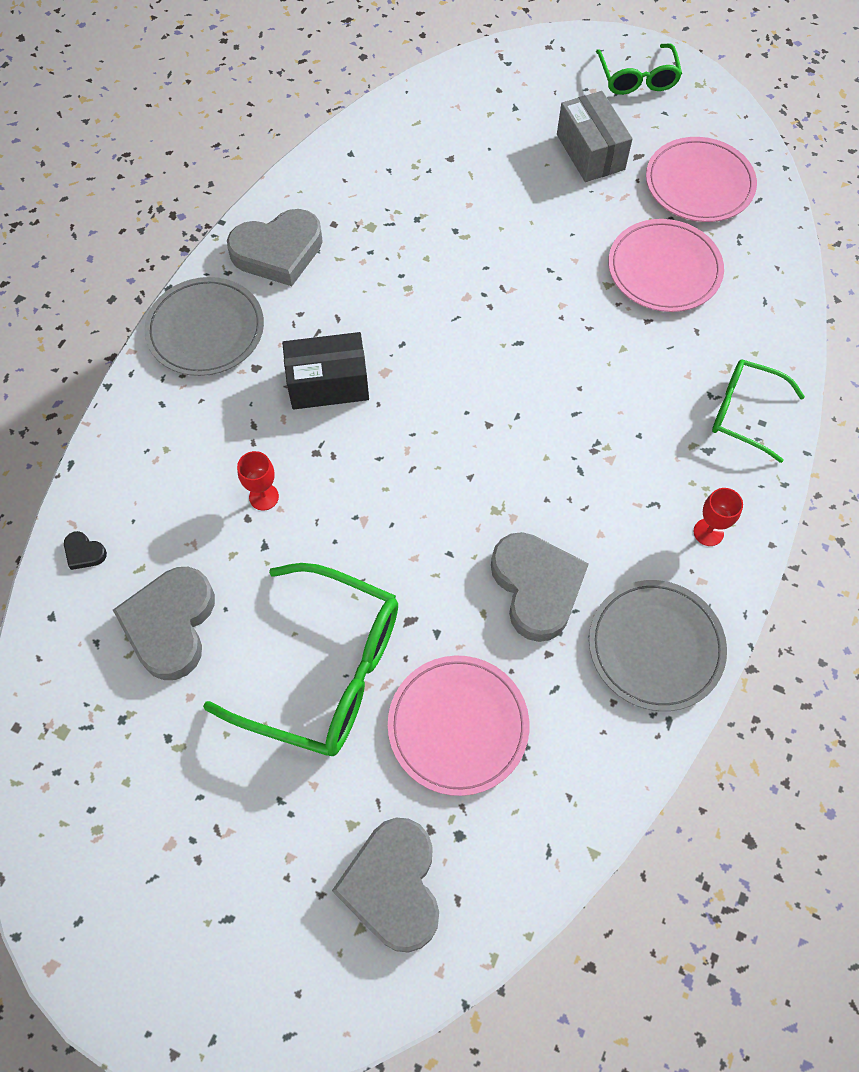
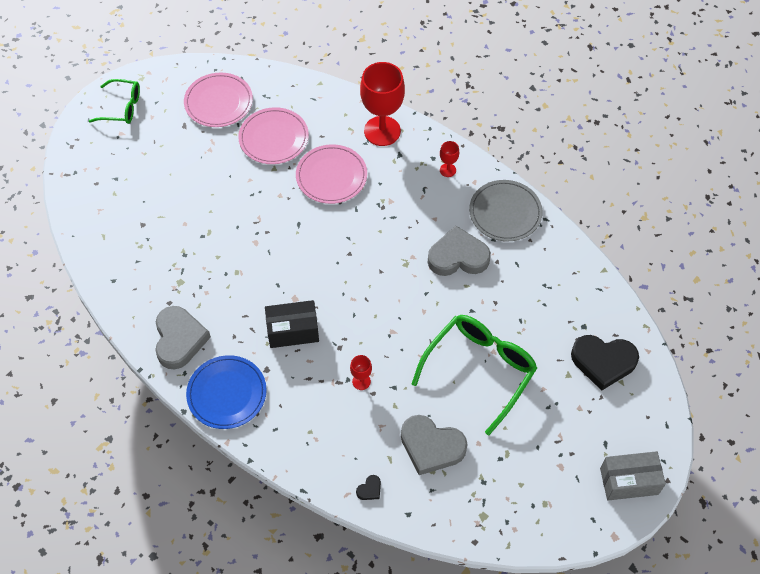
camera: 75 degrees left, 5 degrees down
grey plate [144,277,264,376] -> blue plate [186,355,267,429]
black box [282,332,369,409] -> black box turned 75 degrees clockwise [265,300,319,348]
grey heart [332,818,439,953] -> black heart [571,335,639,391]
pink plate [388,655,529,796] -> pink plate moved to [296,144,367,204]
grey box [557,91,633,182] -> grey box moved to [600,451,666,501]
green glasses [712,359,805,463] -> red goblet [360,62,405,146]

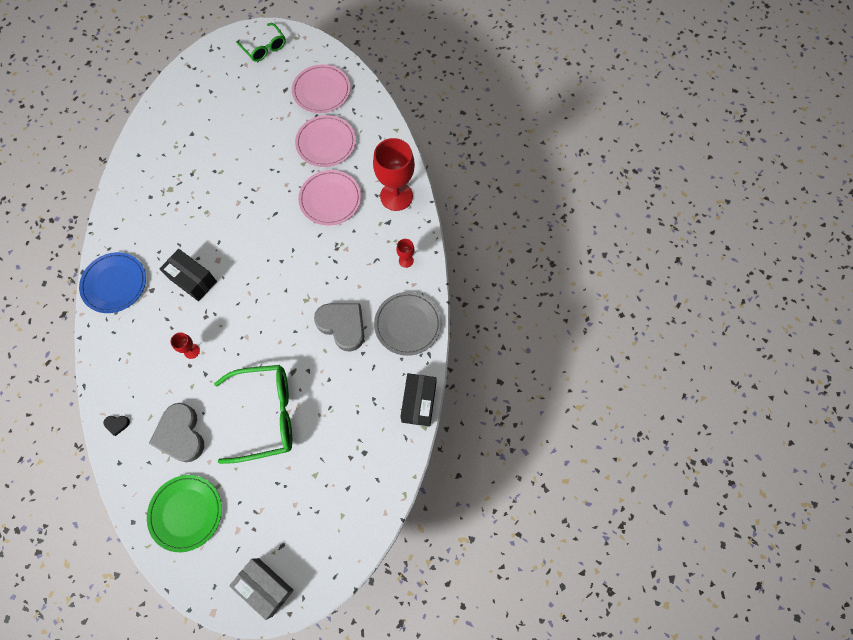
camera: 45 degrees right, 10 degrees up
grey heart [155,306,211,369] -> none
black heart [571,335,639,391] -> none
none -> green plate [147,475,222,552]
none -> black box [400,373,437,427]

